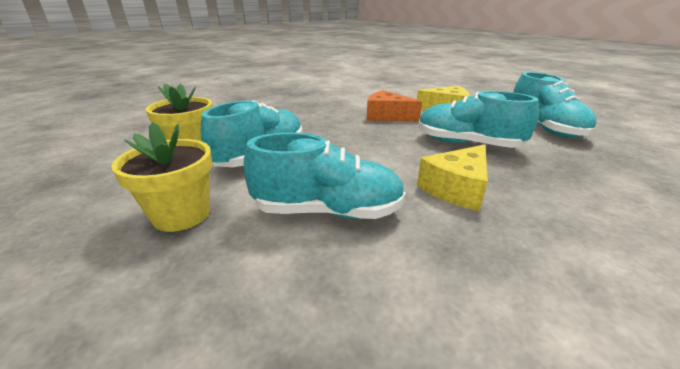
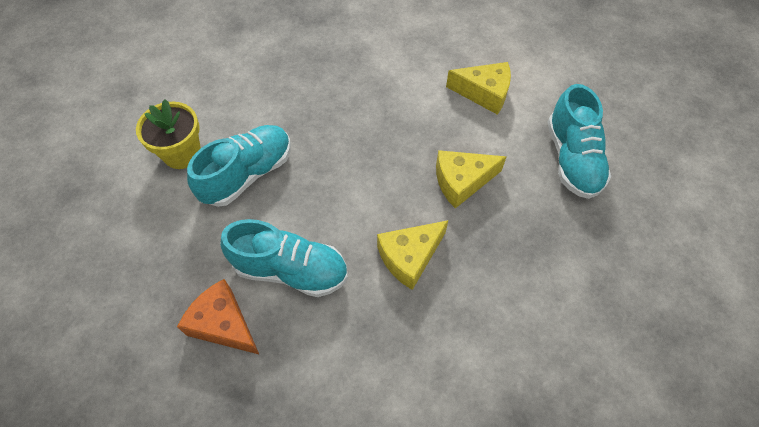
camera: 10 degrees right, 30 degrees up
yellow flower pot [111,122,212,232] -> none
orange cheese [367,90,422,122] -> orange cheese moved to [177,279,259,354]
turquoise shoe [418,91,539,148] -> yellow cheese [436,150,507,208]

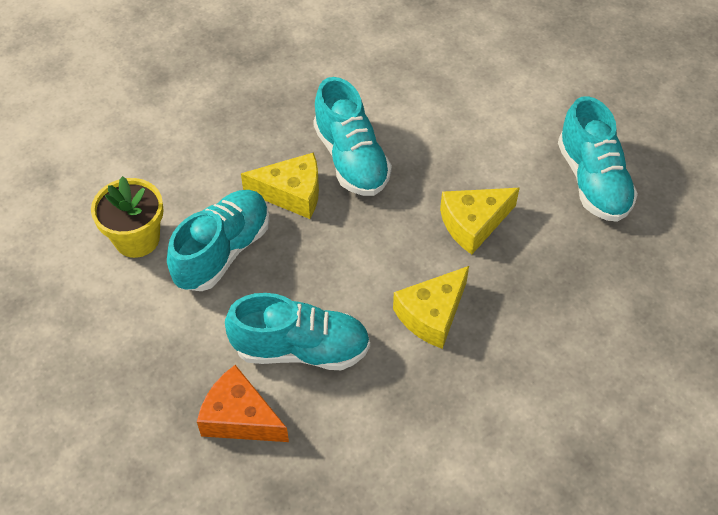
camera: 10 degrees left, 5 degrees down
yellow cheese [446,62,511,115] -> yellow cheese moved to [241,152,319,219]
none -> turquoise shoe [313,77,392,196]

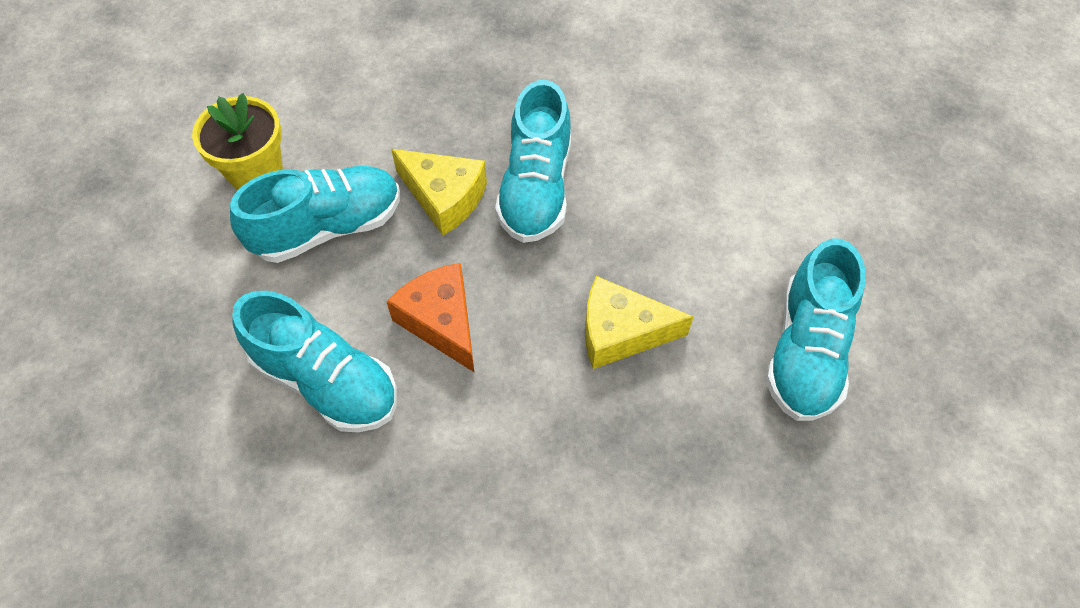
camera: 30 degrees right, 5 degrees up
orange cheese [197,365,289,442] -> orange cheese moved to [386,263,475,373]
yellow cheese [393,266,469,349] -> none

